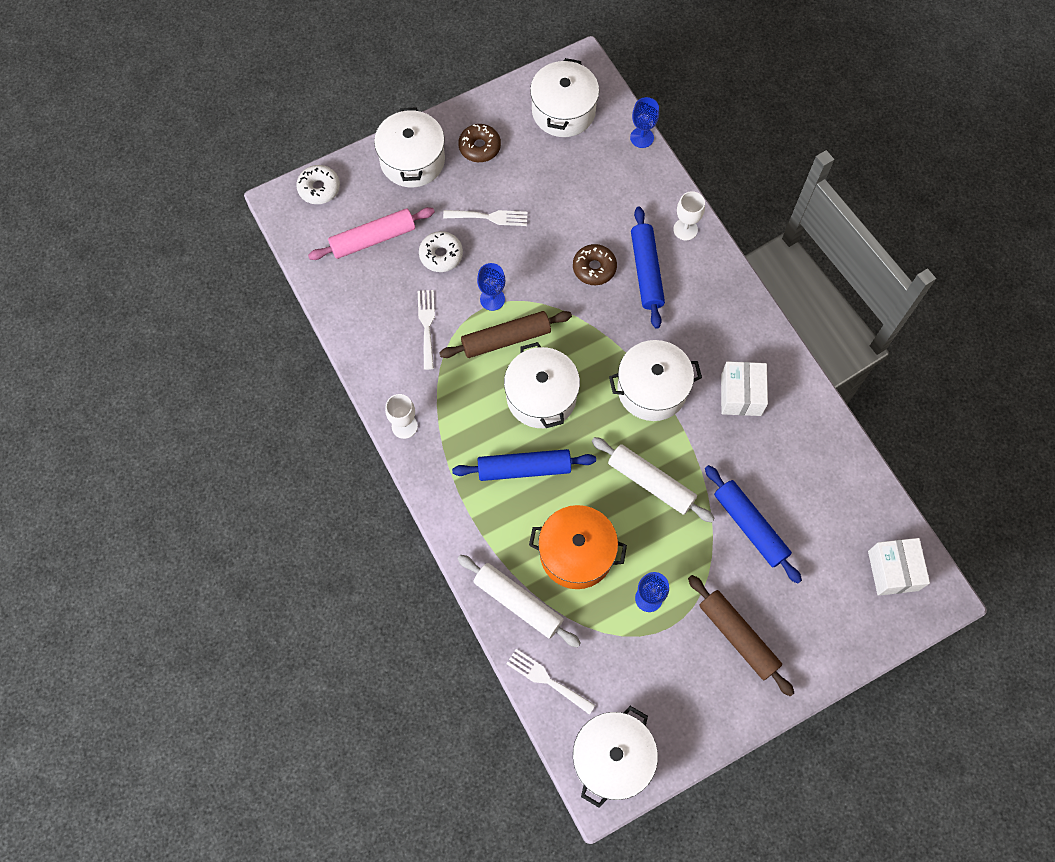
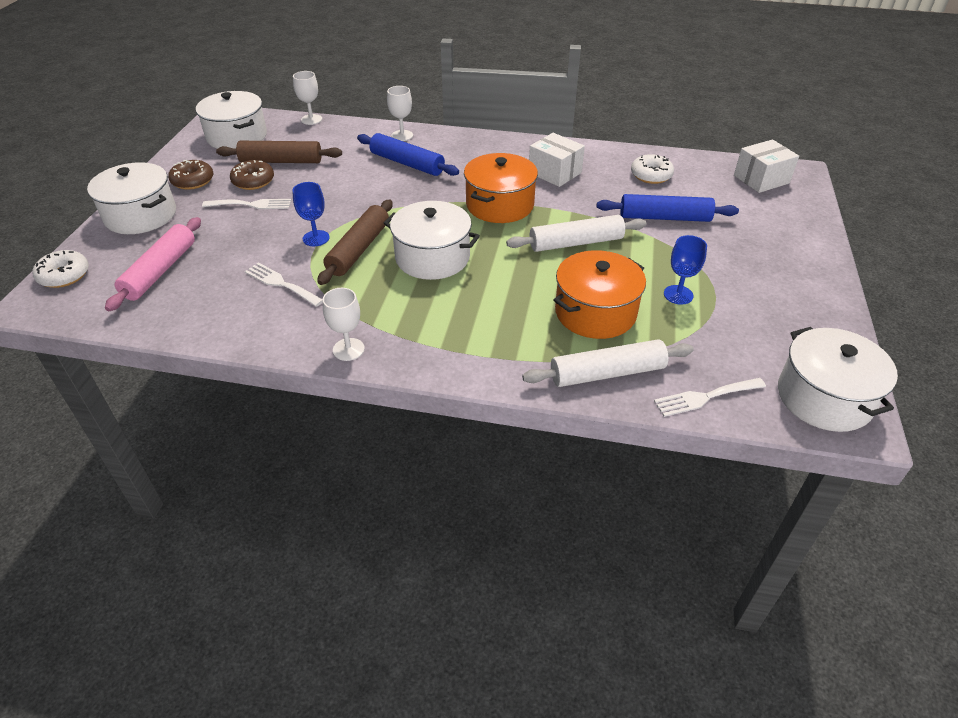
camera: 50 degrees left, 25 degrees down
white donut [419,231,463,272] -> white donut moved to [631,154,674,184]
white fork [443,210,528,226] -> white fork turned 45 degrees clockwise [202,199,291,209]
blue rolling pin [452,449,596,481] -> none
brown donut [573,244,617,285] -> brown donut moved to [230,160,274,190]
white pot [609,340,702,421] -> orange pot [464,153,538,223]
blue goblet [630,97,659,148] -> white goblet [293,71,322,125]
brown rolling pin [688,575,794,697] -> brown rolling pin moved to [216,141,342,163]
white box [868,538,930,596] -> white box turned 60 degrees counterclockwise [734,139,799,193]

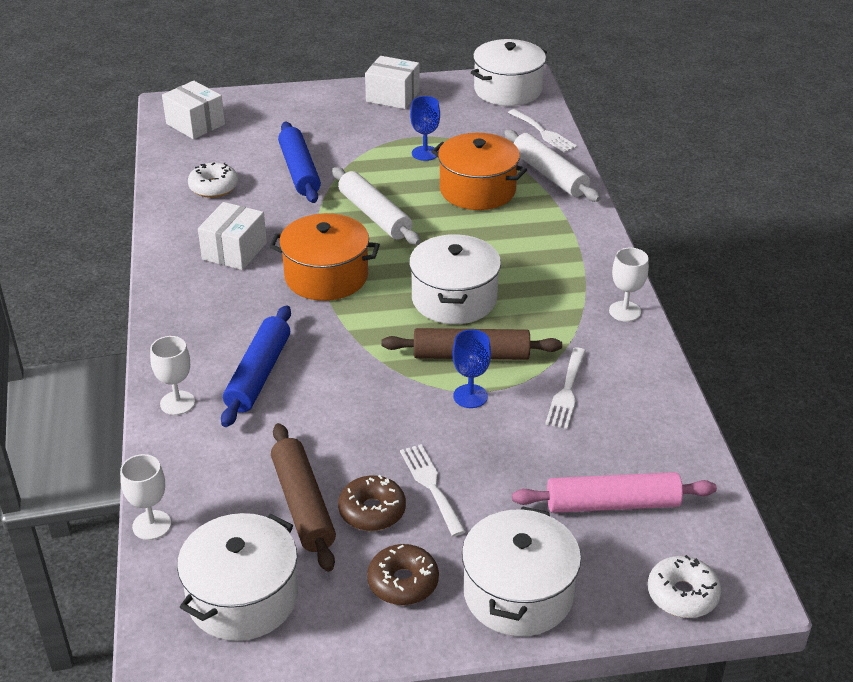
camera: 110 degrees left, 5 degrees down
none -> white box [365,56,420,109]

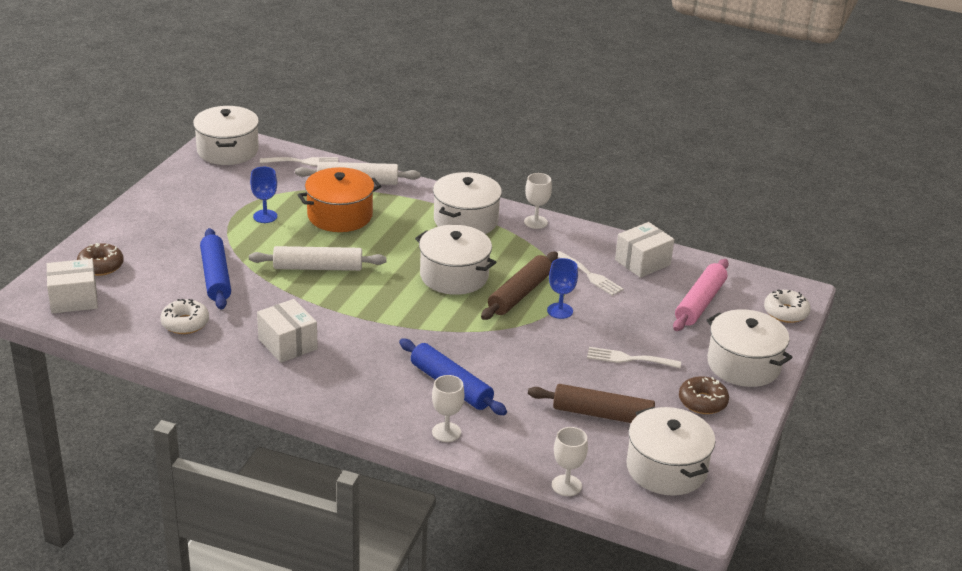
camera: 60 degrees left, 5 degrees down
orange pot [269,213,380,301] -> none
blue rolling pin [278,122,321,203] -> blue rolling pin turned 60 degrees clockwise [200,228,231,310]
brown donut [338,475,406,531] -> brown donut moved to [77,243,124,276]
white box [365,56,420,109] -> white box moved to [615,222,674,278]
none -> white pot [433,172,502,234]

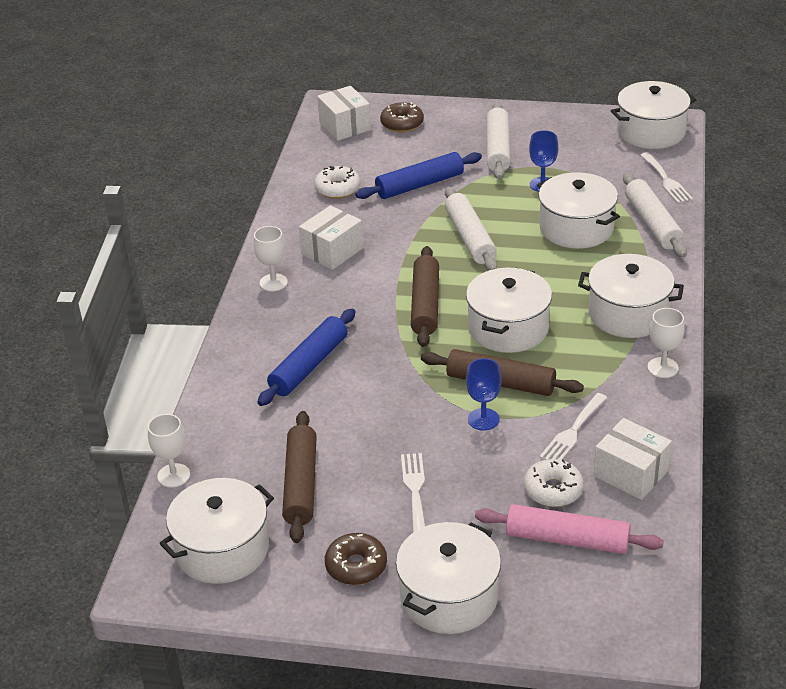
camera: 80 degrees right, 5 degrees up
orange pot [298,167,381,232] -> white pot [537,172,620,249]
white goblet [432,375,465,442] -> white goblet moved to [254,226,288,292]
white donut [764,289,811,323] -> white donut moved to [524,459,584,507]
none -> brown rolling pin [411,246,439,347]
none -> white rolling pin [486,102,511,179]

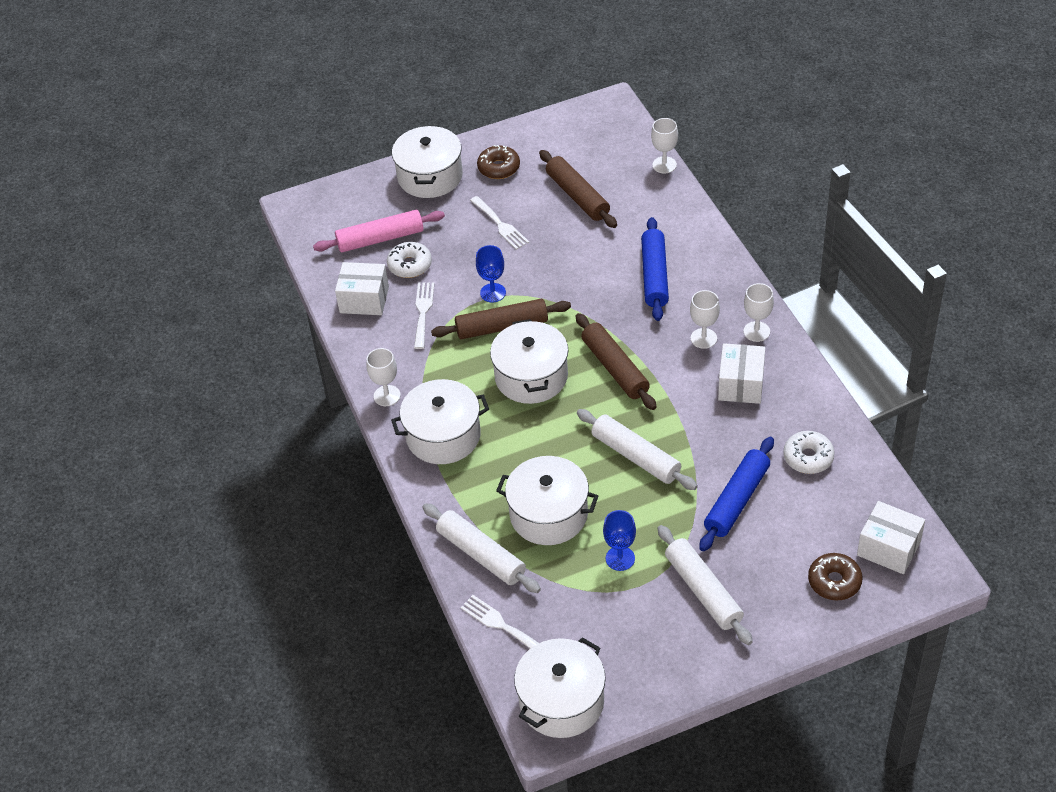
camera: 150 degrees right, 10 degrees up
white pot [160,478,274,584] -> none
none -> white goblet [690,290,720,349]

